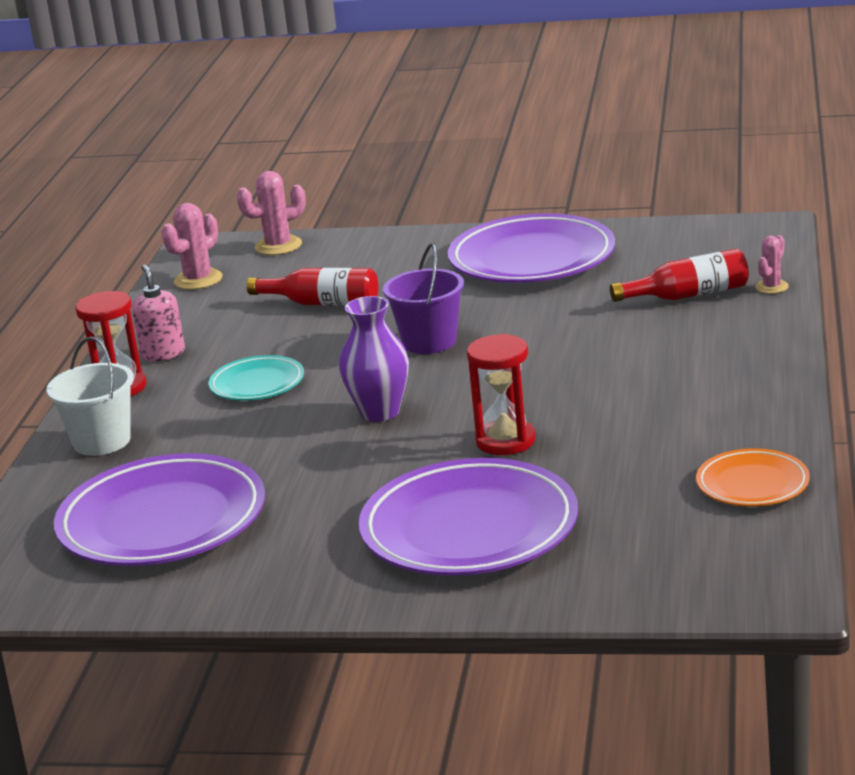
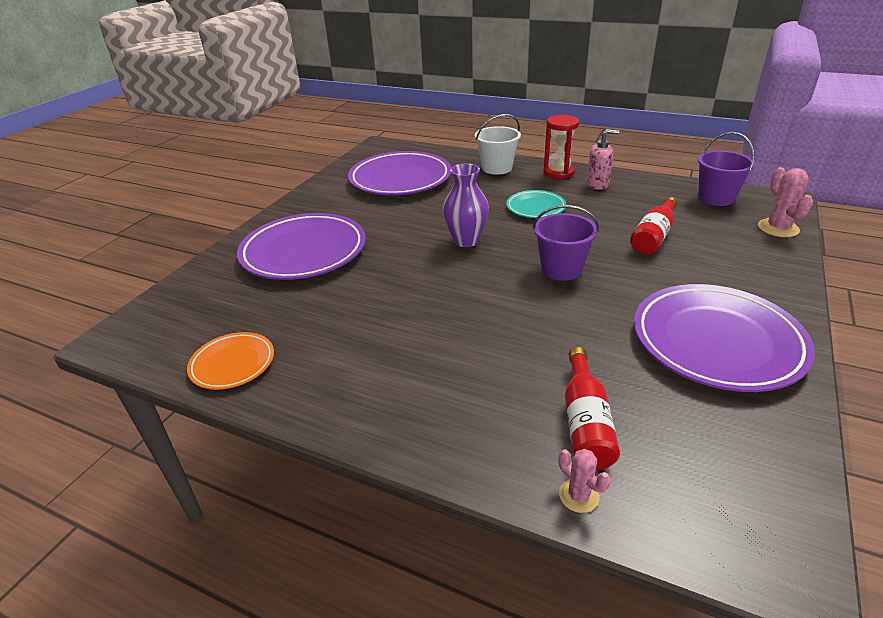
camera: 105 degrees right, 10 degrees up
pink cactus [161,203,223,290] -> purple bucket [698,132,755,206]
red hourglass [467,334,536,455] -> none

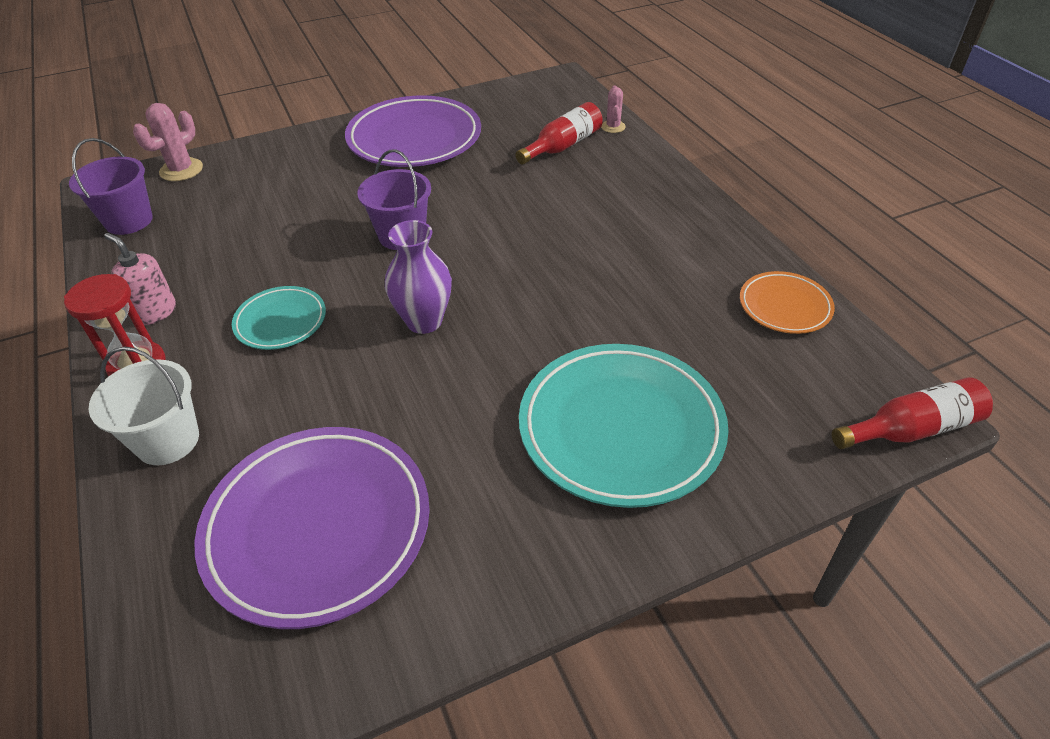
camera: 140 degrees left, 10 degrees up
purple plate [237,213,366,280] -> turquoise plate [519,344,729,508]
red bottle [630,197,677,254] -> red bottle moved to [832,377,993,449]

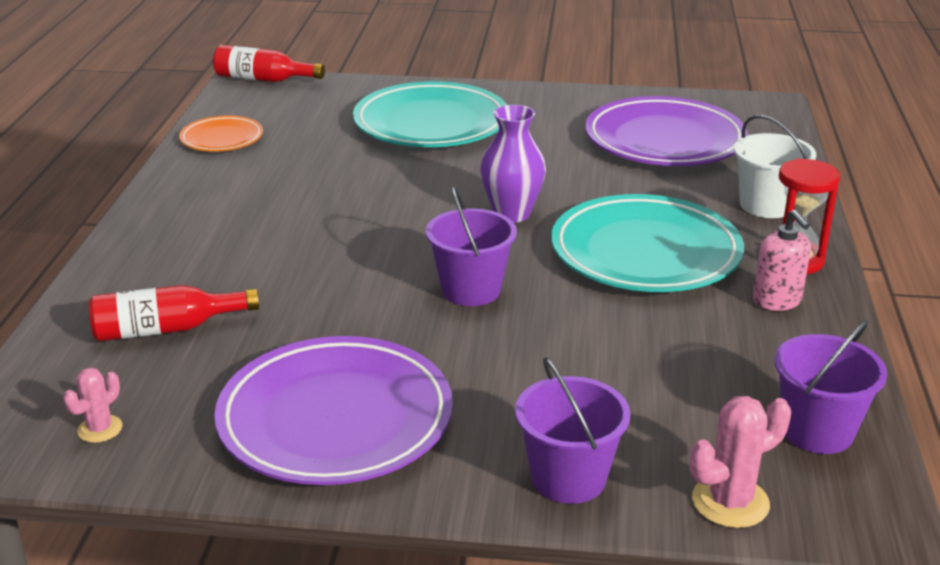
camera: 150 degrees left, 15 degrees down
turquoise plate [232,286,326,350] -> turquoise plate [551,194,744,292], size x1.93
pink cactus [601,86,626,133] -> pink cactus moved to [63,368,123,443]
none -> purple bucket [515,357,630,504]

